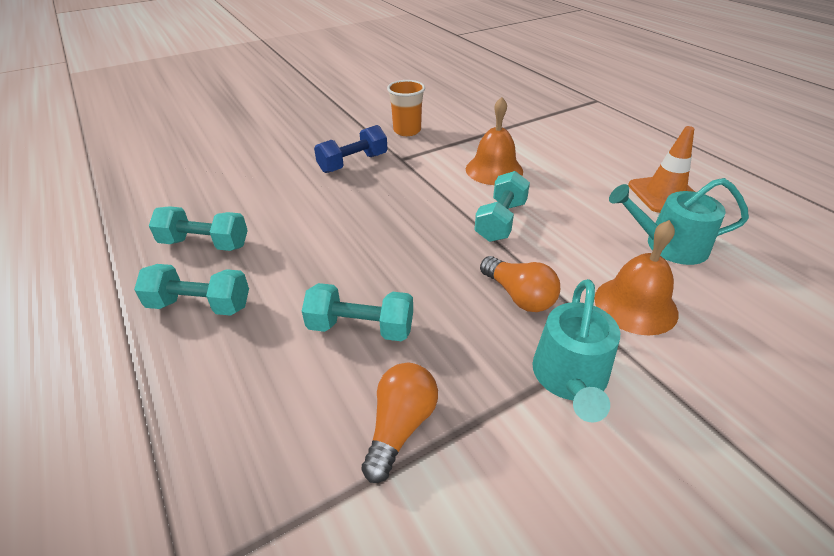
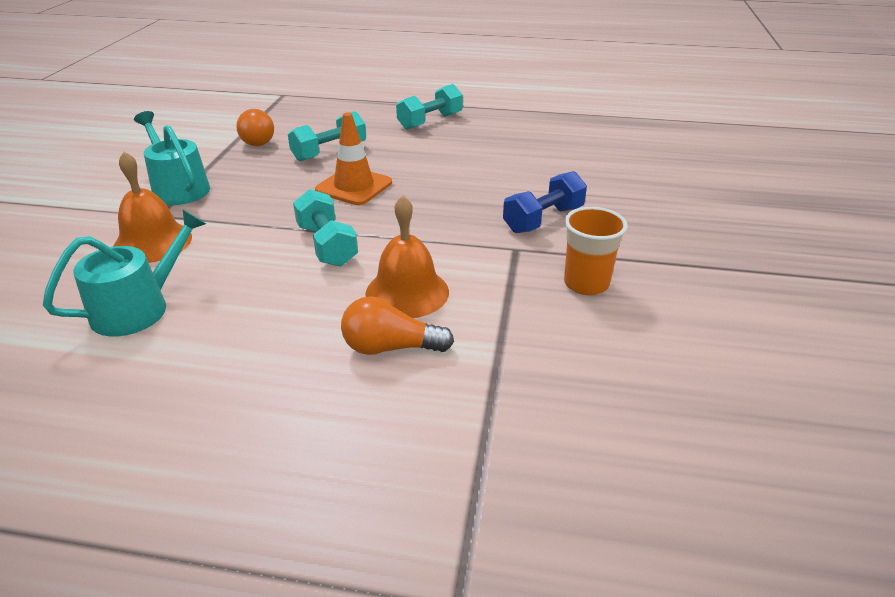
camera: 130 degrees right, 5 degrees down
turquoise dumbbell [149,206,248,251] -> none
blue dumbbell [314,125,388,173] -> blue dumbbell turned 45 degrees clockwise [503,171,587,233]
orange light bulb [480,256,560,312] -> orange light bulb moved to [341,296,454,355]
orange traffic cone [628,126,695,213] -> orange traffic cone moved to [315,112,392,205]

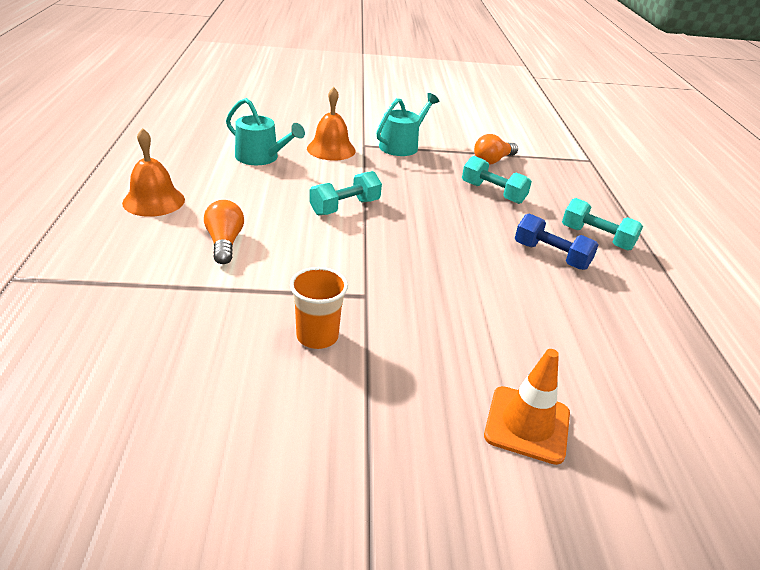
camera: 75 degrees right, 0 degrees up
orange traffic cone [315,112,392,205] -> orange traffic cone moved to [484,349,570,465]
orange bell [365,196,449,318] -> orange bell moved to [122,128,185,217]
blue dumbbell [503,171,587,233] -> blue dumbbell moved to [515,214,598,270]

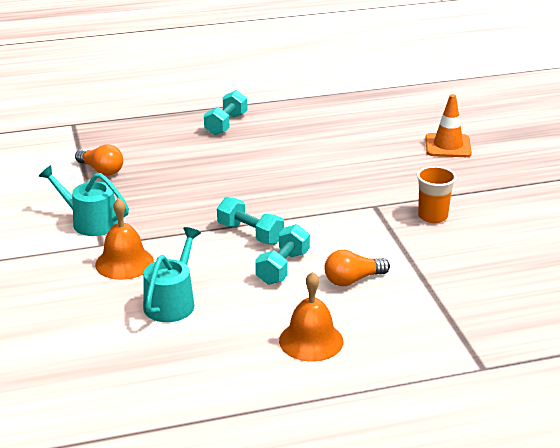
camera: 100 degrees left, 5 degrees down
turquoise dumbbell [462,156,532,204] -> turquoise dumbbell moved to [255,224,310,285]
blue dumbbell [515,214,598,270] -> none

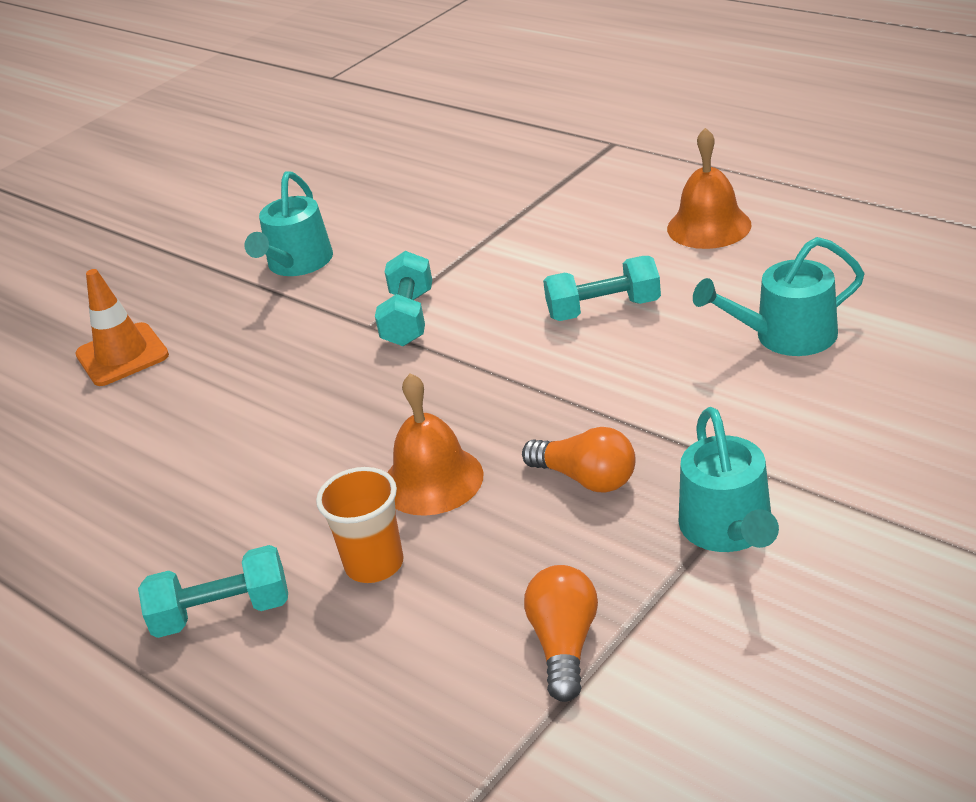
camera: 120 degrees left, 5 degrees up
orange bell [95,198,154,280] -> orange bell moved to [387,373,483,516]
turquoise dumbbell [217,197,284,245] -> turquoise dumbbell moved to [375,251,432,346]
orange light bulb [324,250,390,286] -> orange light bulb moved to [522,427,636,493]
orange cup [417,166,456,223] -> orange cup moved to [316,467,404,583]
none -> turquoise watering can [245,171,333,276]

